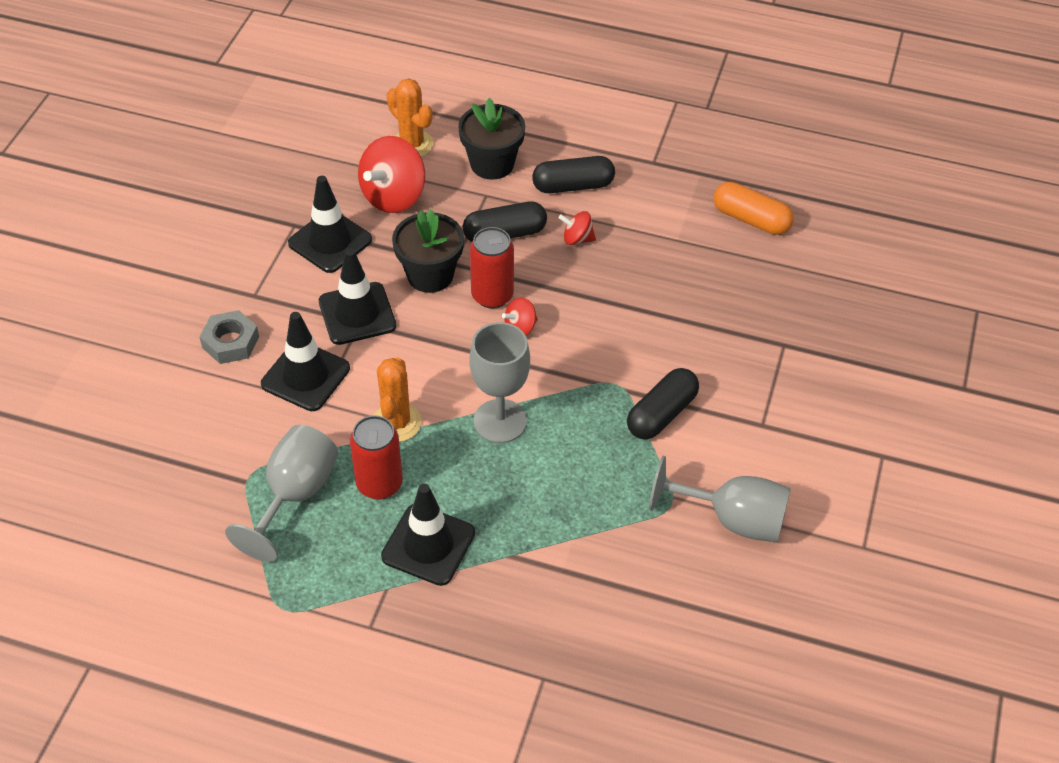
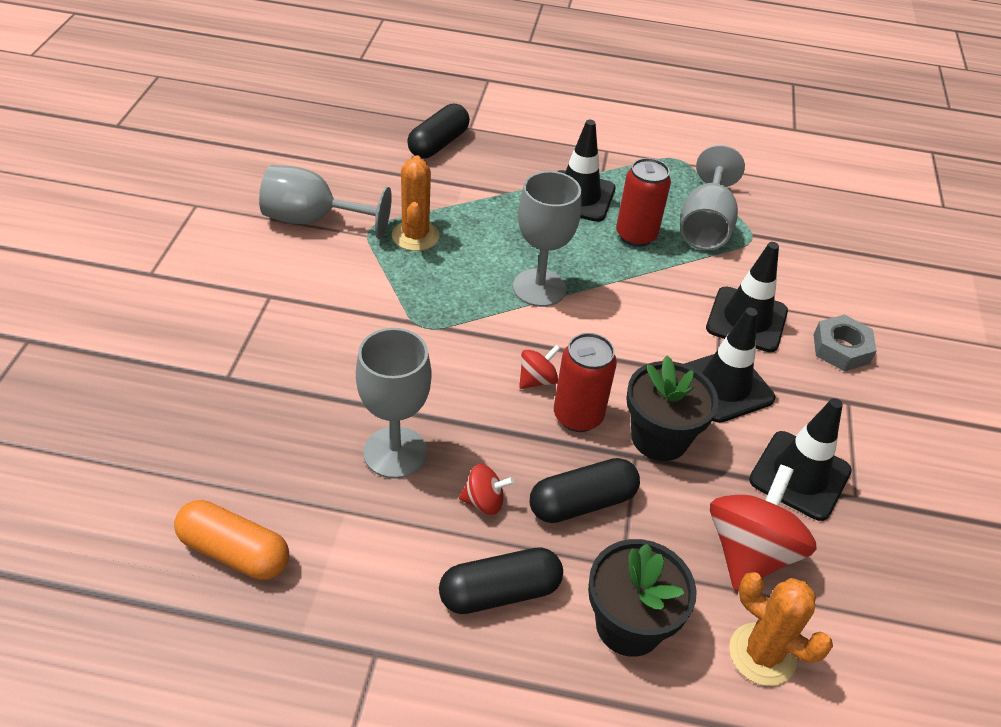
camera: 170 degrees right, 5 degrees down
orange cactus [374,358,422,442] -> orange cactus moved to [392,156,440,251]
black capsule [627,368,699,439] -> black capsule moved to [407,104,470,158]
none -> grey goblet [356,328,432,479]

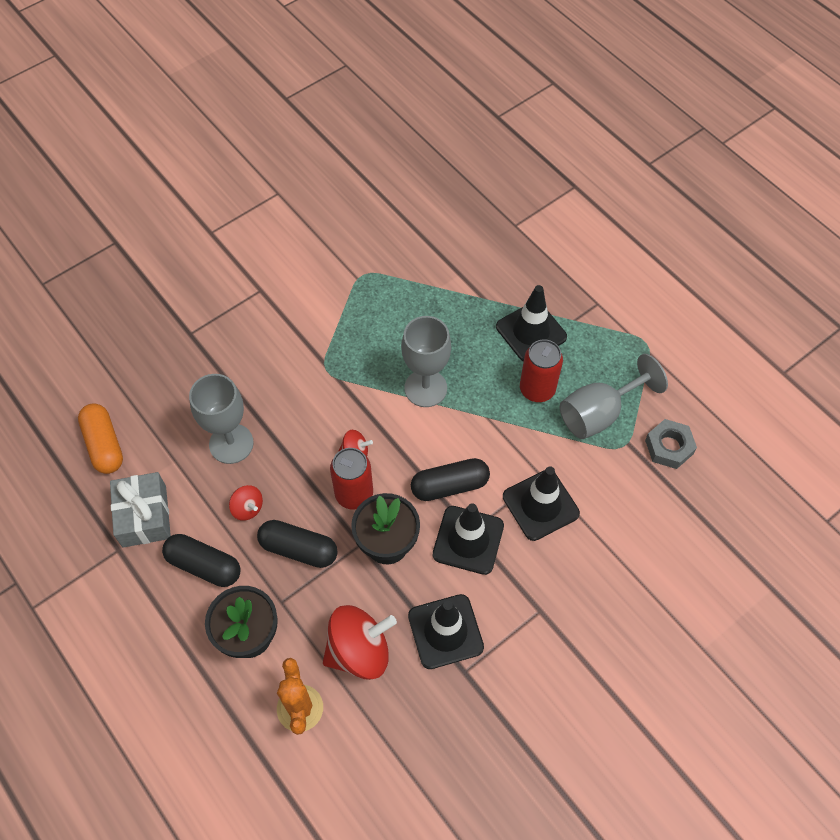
camera: 45 degrees right, 15 degrees up
grey goblet [259,165,392,239] -> none
orange cactus [392,156,440,251] -> none
black capsule [407,104,470,158] -> black capsule moved to [411,458,490,501]
grey nut [813,315,877,371] -> grey nut moved to [645,419,697,469]
none -> grey gift [110,472,171,548]

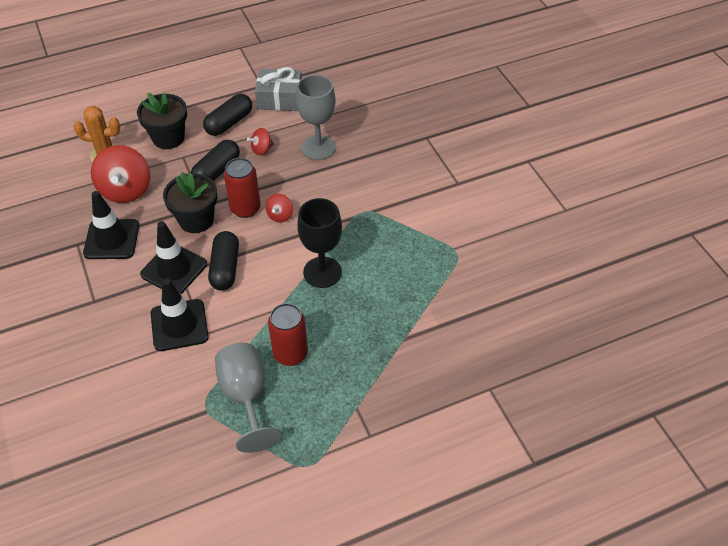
camera: 105 degrees right, 10 degrees down
orange capsule [78,403,123,474] -> none
grey goblet [401,316,451,407] -> black goblet [297,198,342,288]
black traffic cone [496,285,567,362] -> none
grey nut [645,419,697,469] -> none

